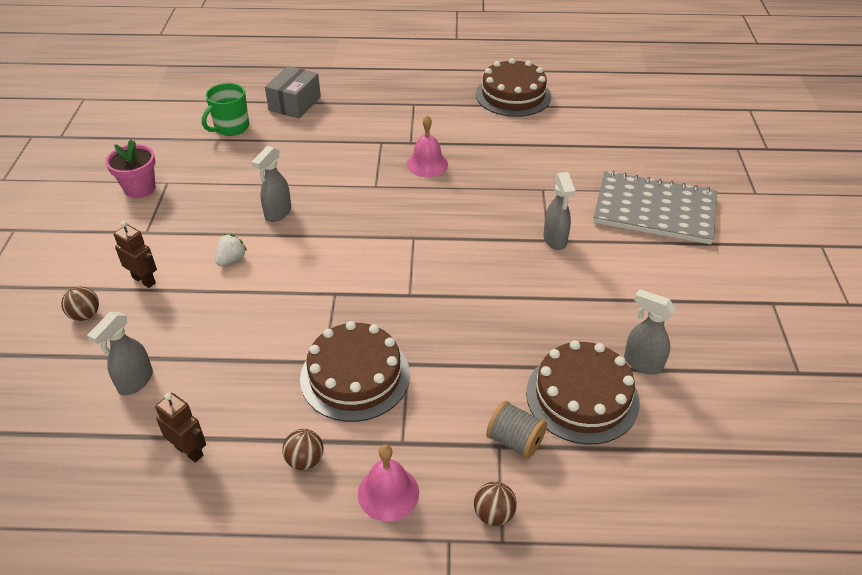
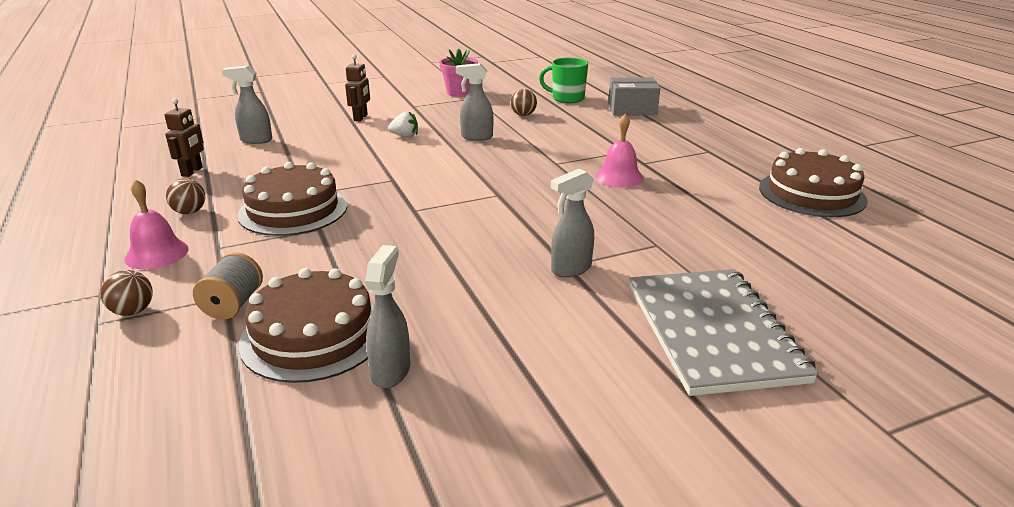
camera: 65 degrees right, 15 degrees down
brown ball [61,286,99,321] -> brown ball moved to [511,89,537,116]

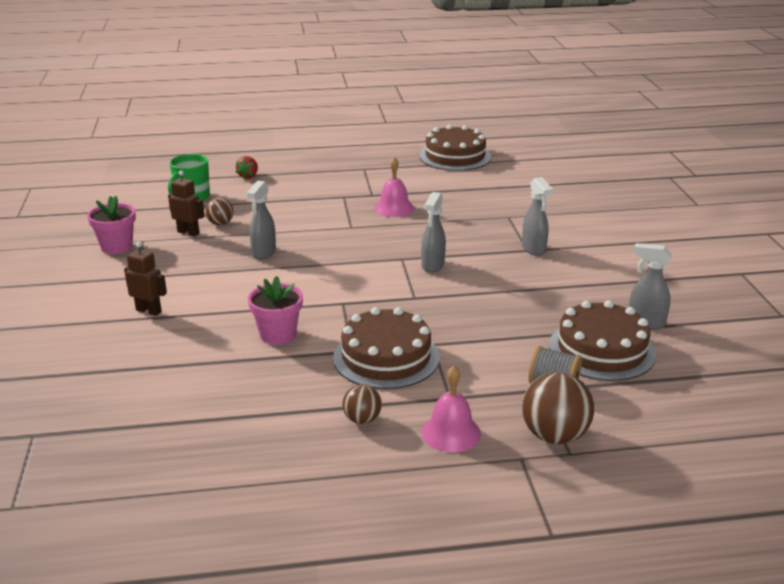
camera: 75 degrees left, 0 degrees up
brown ball [101,270,153,316] -> brown ball [522,372,594,444], size x1.76
brown robot [165,98,204,177] -> brown robot moved to [168,171,204,237]
grey spray bottle [222,66,272,144] -> grey spray bottle moved to [421,192,446,273]
white strawberry [388,111,418,137] -> none
grey box [608,77,660,115] -> red strawberry [235,156,258,179]
grey notebook [629,269,819,396] -> none
none -> pink flower pot [248,276,303,345]

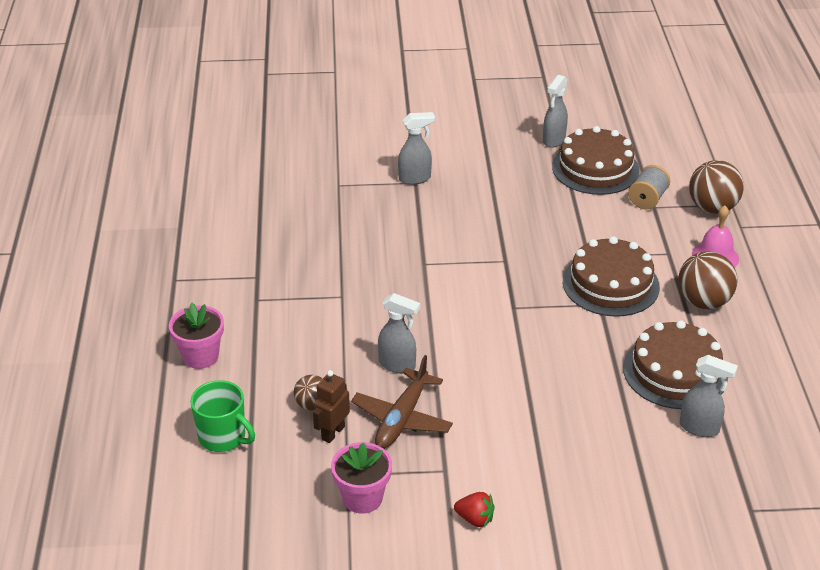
camera: 85 degrees left, 10 degrees up
brown robot [124,242,167,316] -> none
red strawberry [235,156,258,179] -> red strawberry moved to [454,492,494,527]
pink flower pot [248,276,303,345] -> pink flower pot moved to [169,303,224,369]
brown ball [343,384,382,424] -> brown ball [678,251,737,309], size x1.76
pink bell [374,157,414,217] -> none
brown cake [420,124,491,171] -> brown cake moved to [623,320,728,409]
grey spray bottle [421,192,446,273] -> grey spray bottle moved to [680,355,738,437]
none -> brown plane [351,355,453,449]

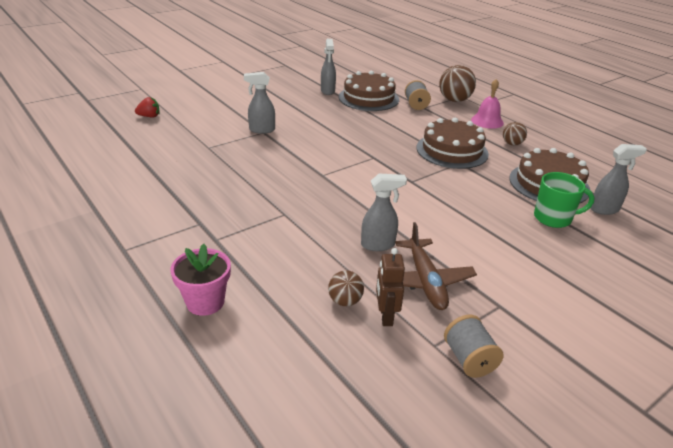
camera: 35 degrees left, 5 degrees down
green mug [190,380,255,452] -> green mug moved to [534,172,595,228]
pink flower pot [331,442,392,514] -> grey spool [444,315,503,378]
grey spray bottle [398,112,435,185] -> grey spray bottle turned 135 degrees counterclockwise [244,72,275,134]
red strawberry [454,492,494,527] -> red strawberry moved to [135,97,160,117]
brown ball [678,251,737,309] -> brown ball [503,122,527,145], size x0.57

